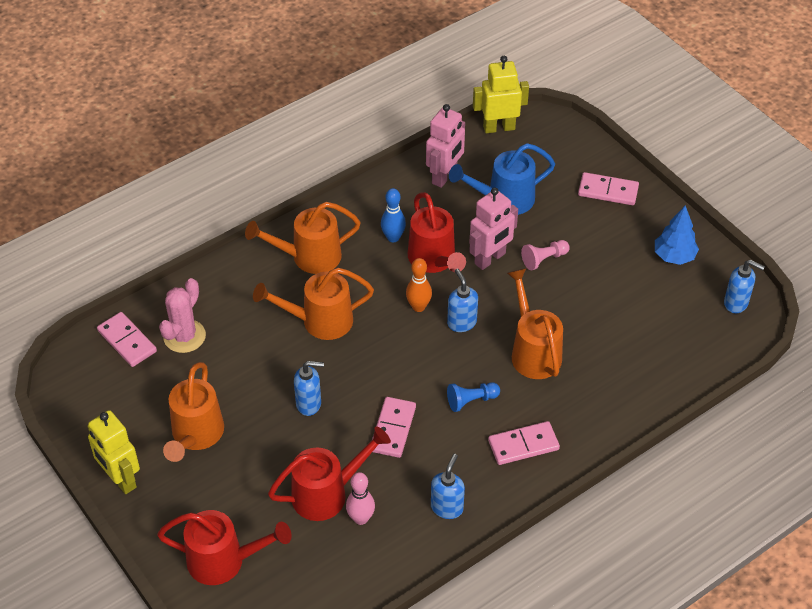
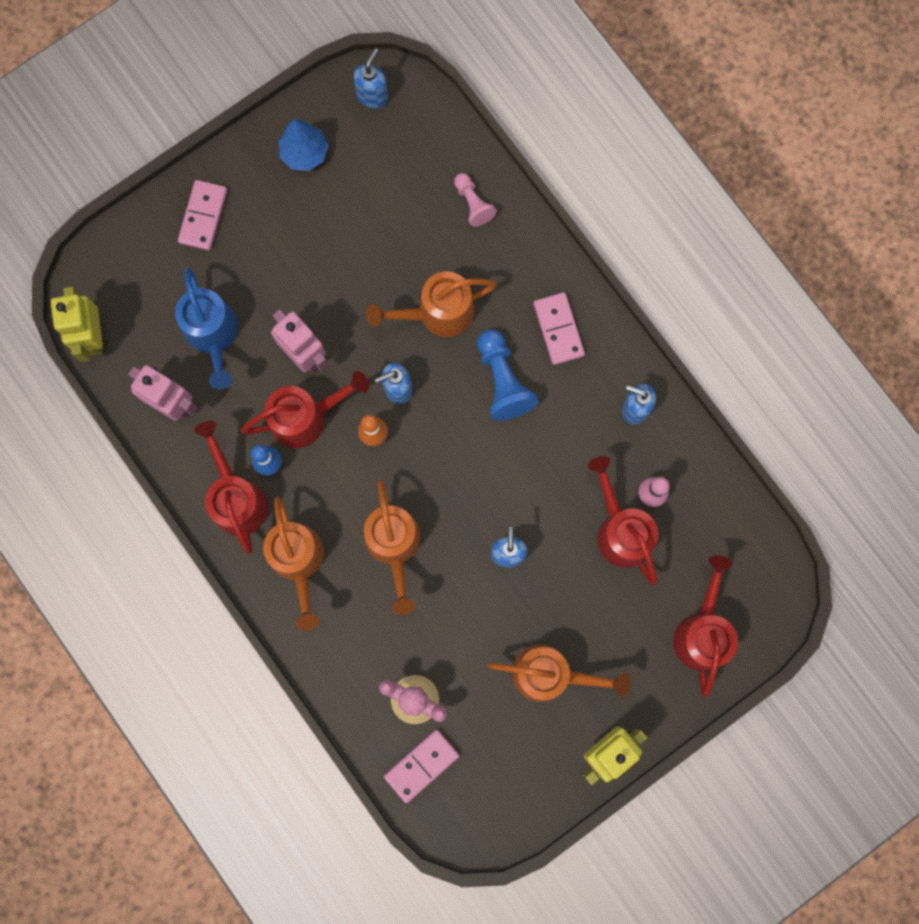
camera: 90 degrees left, 30 degrees up
pink domino [372,397,416,458] -> none
blue pawn [447,382,500,412] -> blue pawn [477,329,539,421], size x1.61
pink pawn [521,240,570,270] -> pink pawn moved to [454,173,497,227]
none -> red watering can [194,421,268,555]

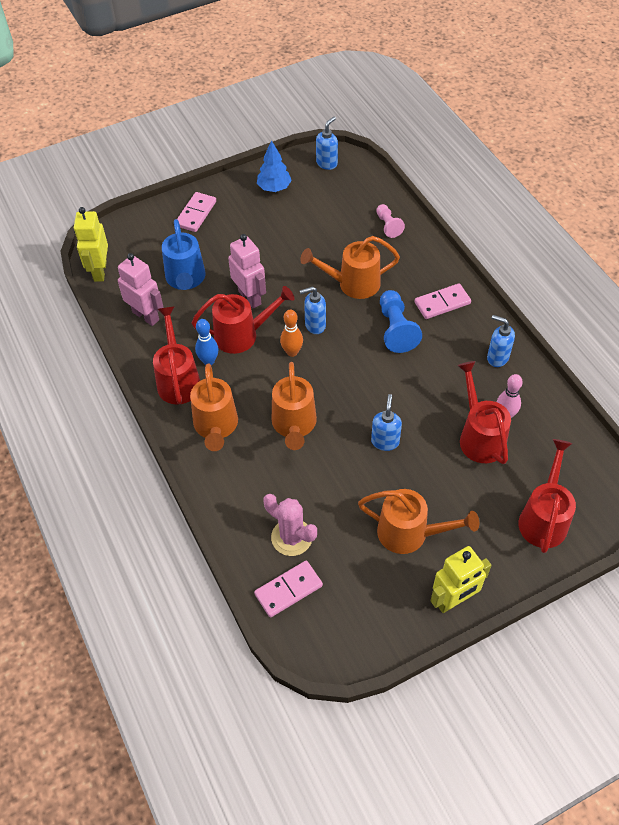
camera: 10 degrees right, 25 degrees down
pink domino [533,292,585,365] -> pink domino turned 75 degrees clockwise [414,283,471,319]

